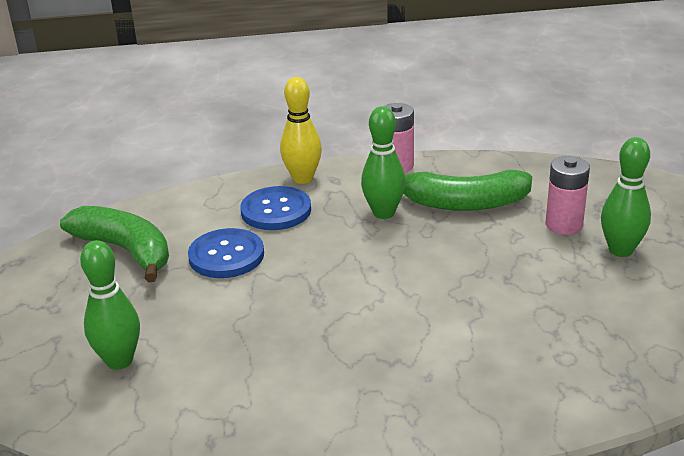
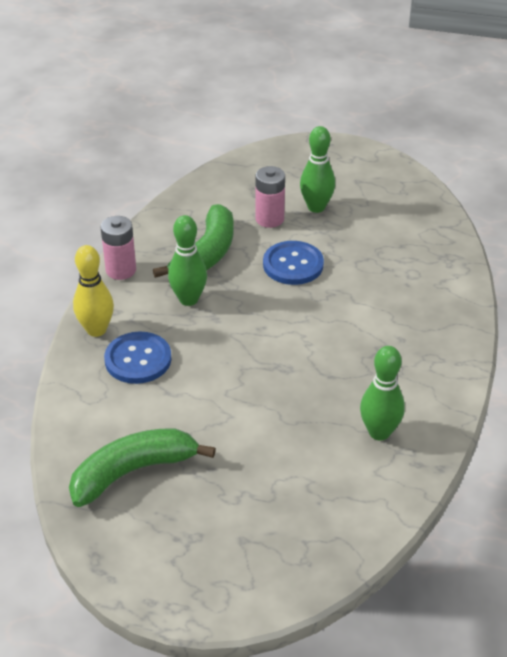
camera: 70 degrees left, 10 degrees up
green bowling pin [80,240,140,370] -> green bowling pin moved to [360,346,405,441]
blue button [188,228,264,278] -> blue button moved to [263,241,324,285]

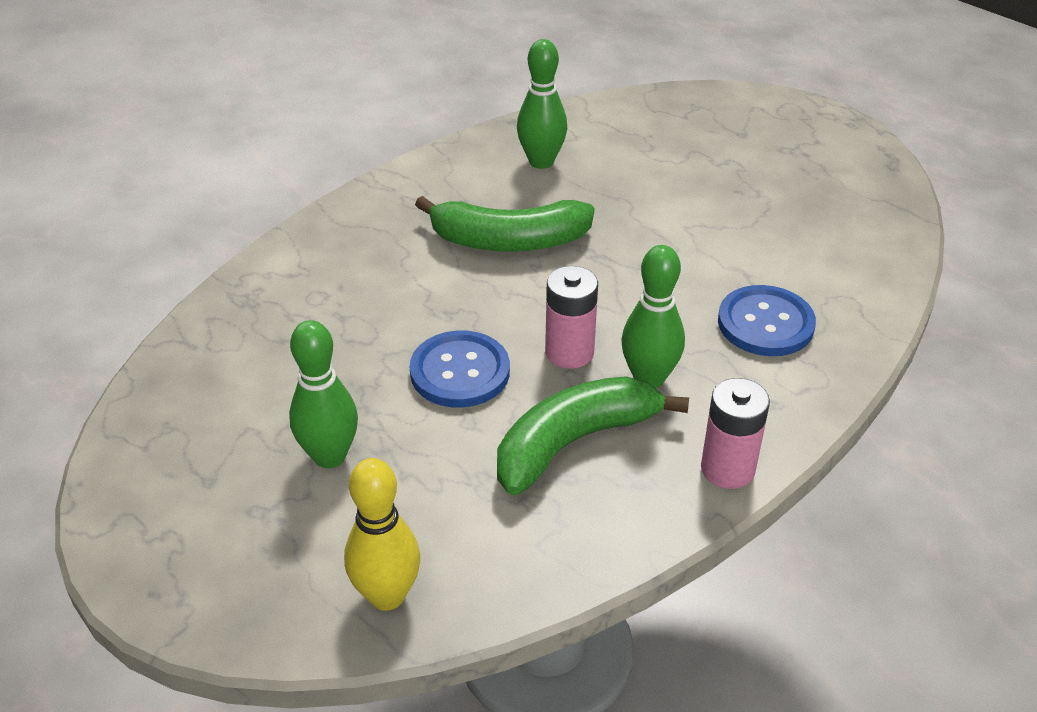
camera: 150 degrees left, 0 degrees up
green banana [69,428,216,507] -> green banana moved to [415,196,594,252]
yellow bowling pin [73,245,114,337] -> yellow bowling pin moved to [344,458,420,611]
pink battery [255,166,285,228] -> pink battery moved to [545,266,598,369]

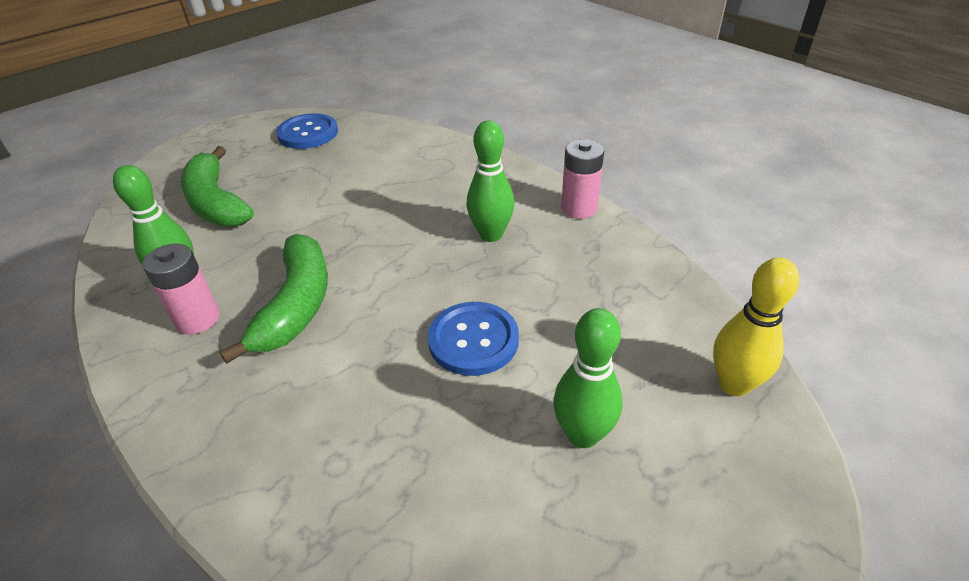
camera: 85 degrees left, 0 degrees up
green banana [497,376,689,495] -> green banana moved to [180,146,254,227]
pink battery [545,266,598,369] -> pink battery moved to [143,243,220,334]
blue button [718,285,816,356] -> blue button moved to [276,113,338,149]

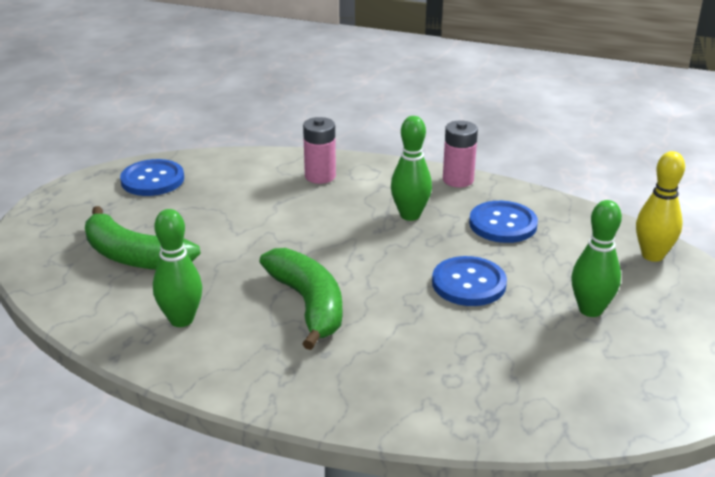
camera: 30 degrees left, 10 degrees down
pink battery [143,243,220,334] -> pink battery moved to [303,117,336,184]
none -> blue button [469,201,538,243]

